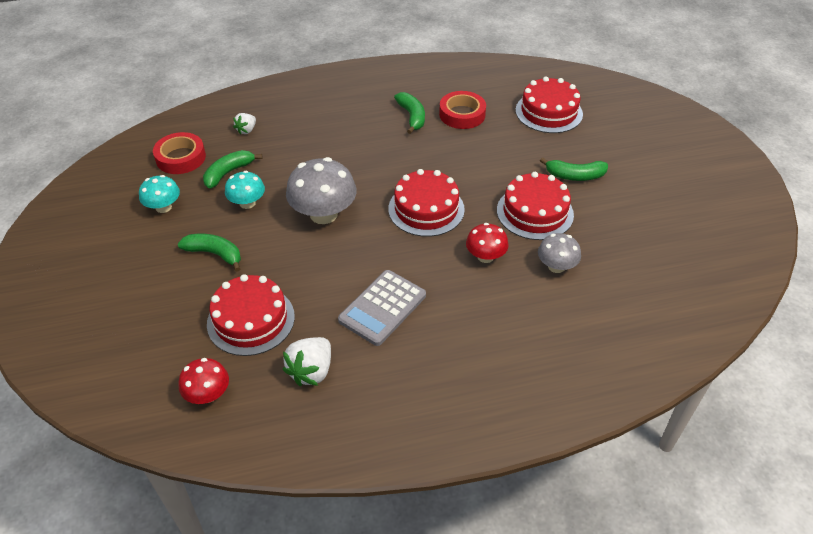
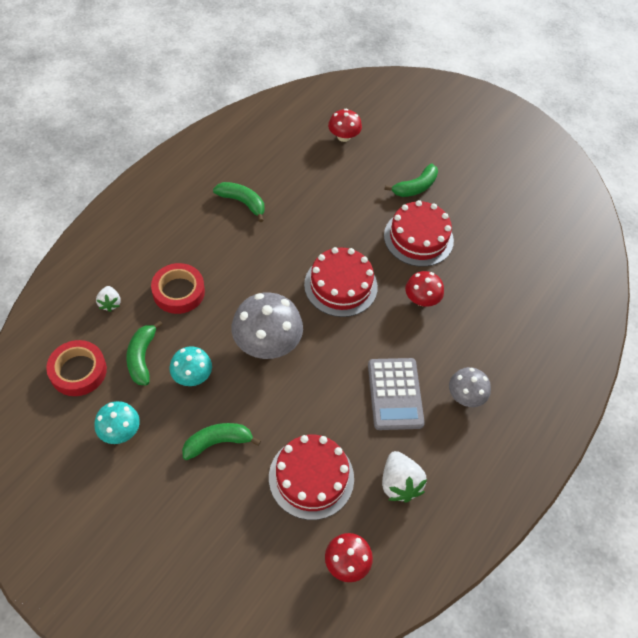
camera: 45 degrees left, 10 degrees up
red tape [439,91,486,129] -> red tape moved to [151,263,205,314]
red cake [515,77,583,133] -> red mushroom [328,109,362,142]
grey mushroom [538,233,581,273] -> grey mushroom moved to [449,367,491,407]

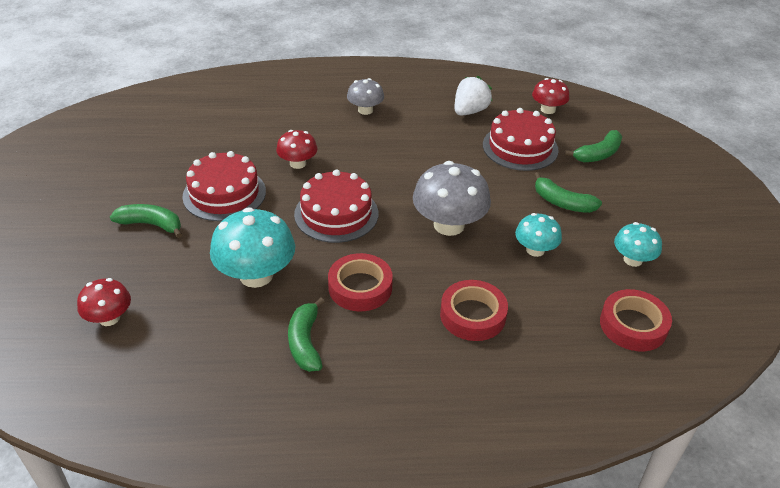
camera: 125 degrees left, 15 degrees down
white strawberry [96,286,121,312] -> none
green banana [126,321,163,385] -> green banana moved to [565,130,622,162]
grey calculator [368,358,425,430] -> none
none -> turquoise mushroom [210,207,295,288]
none -> red tape [328,253,393,311]

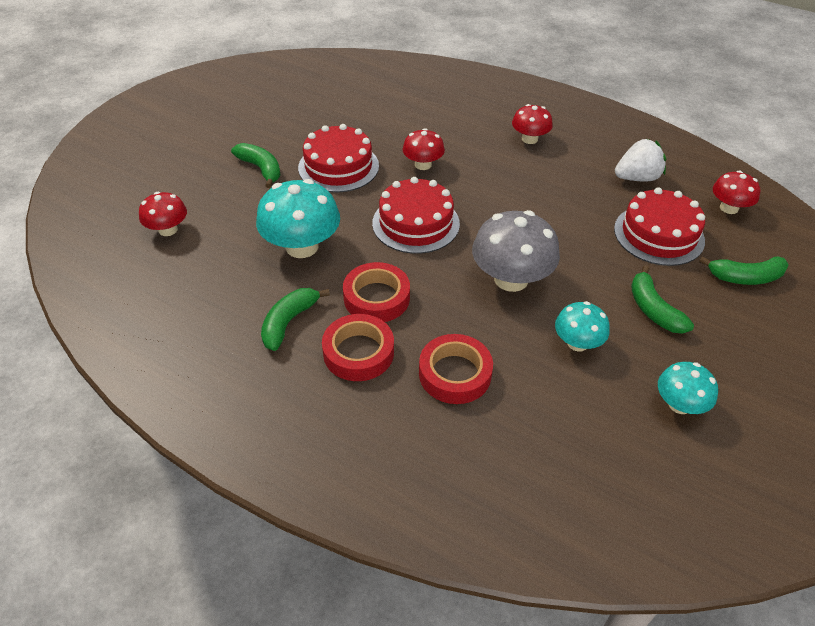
camera: 35 degrees right, 5 degrees up
grey mushroom [347,78,384,115] -> red mushroom [512,104,553,144]
red tape [600,289,672,351] -> red tape moved to [322,314,394,381]

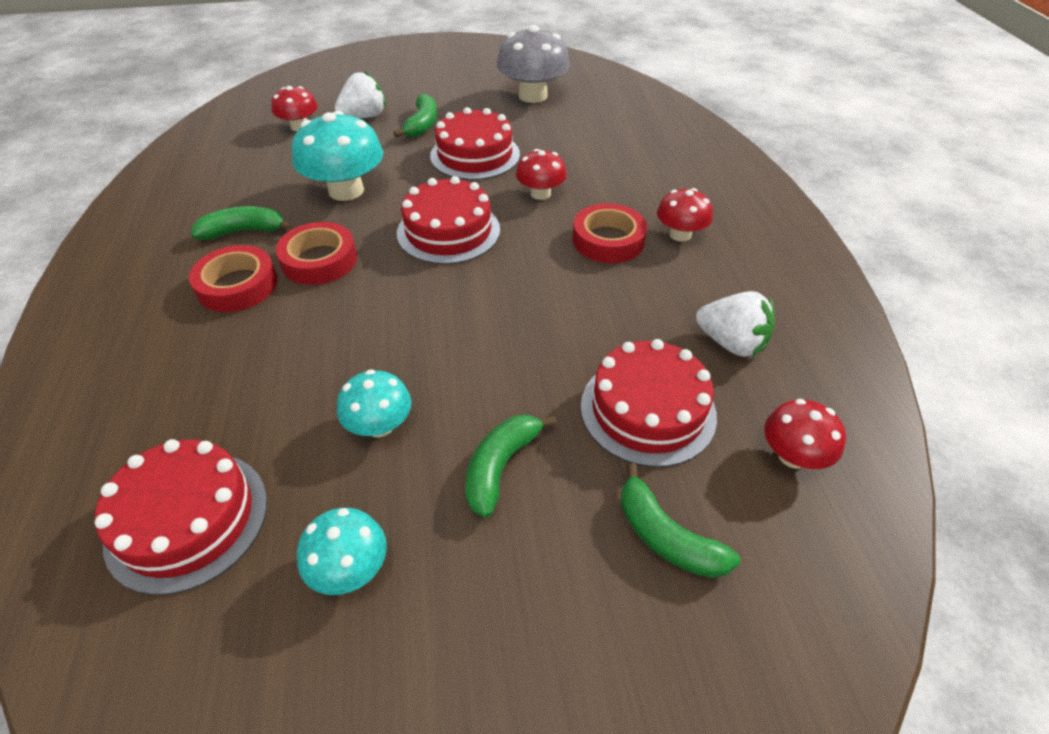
camera: 50 degrees right, 0 degrees up
red tape [419,334,493,404] -> red tape moved to [573,203,647,263]
grey mushroom [472,210,560,292] -> grey mushroom moved to [497,25,570,103]
none -> red cake [95,439,267,595]
none -> white strawberry [335,71,386,118]

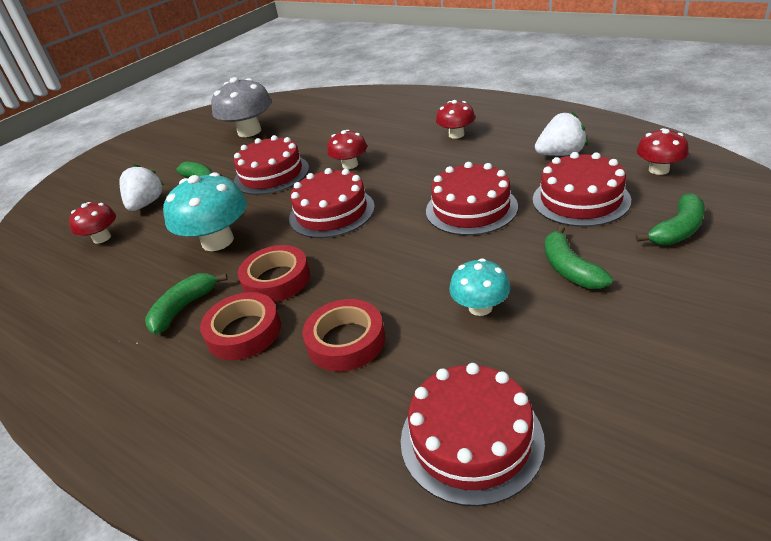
camera: 40 degrees left, 10 degrees down
turquoise mushroom [297,508,387,595] -> none
red tape [573,203,647,263] -> red tape moved to [302,299,385,372]
green banana [621,463,741,578] -> green banana turned 45 degrees counterclockwise [636,193,705,245]
none -> red cake [426,162,518,235]

